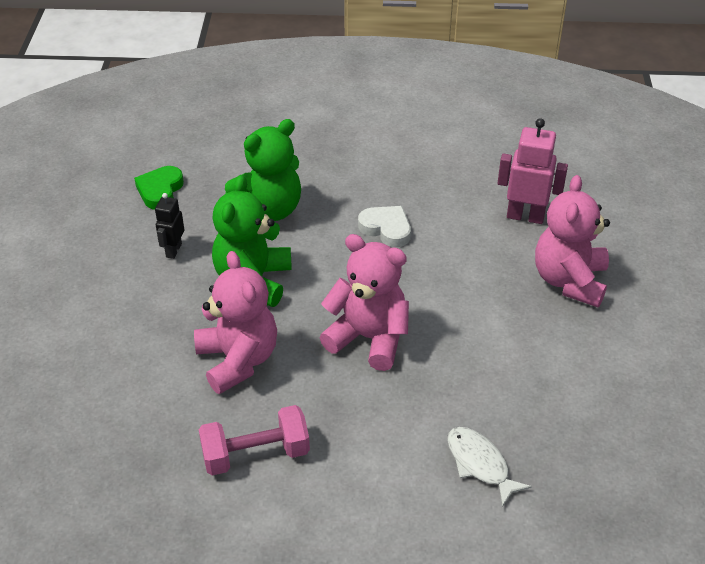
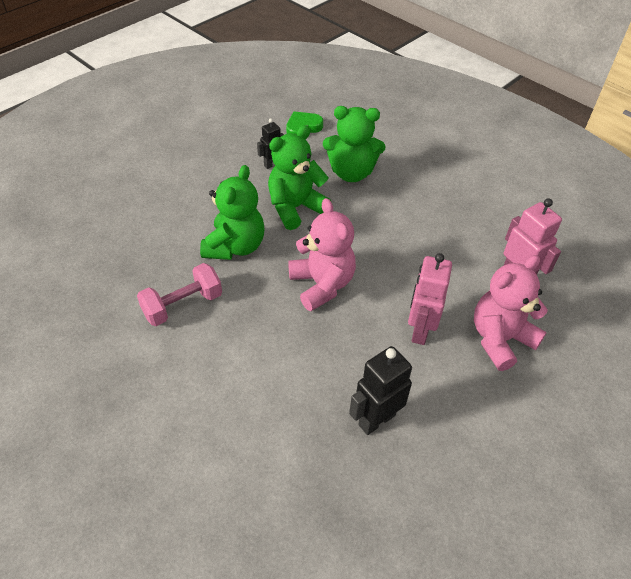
camera: 40 degrees right, 5 degrees up
pink teddy bear [194,251,277,394] -> green teddy bear [200,165,265,260]
pink dumbbell [199,405,310,475] -> pink dumbbell turned 60 degrees counterclockwise [137,263,222,326]
white heart [358,206,411,247] -> none
white fish [447,427,532,507] -> none
none -> black robot [349,346,412,435]
none -> pink robot [408,253,452,345]

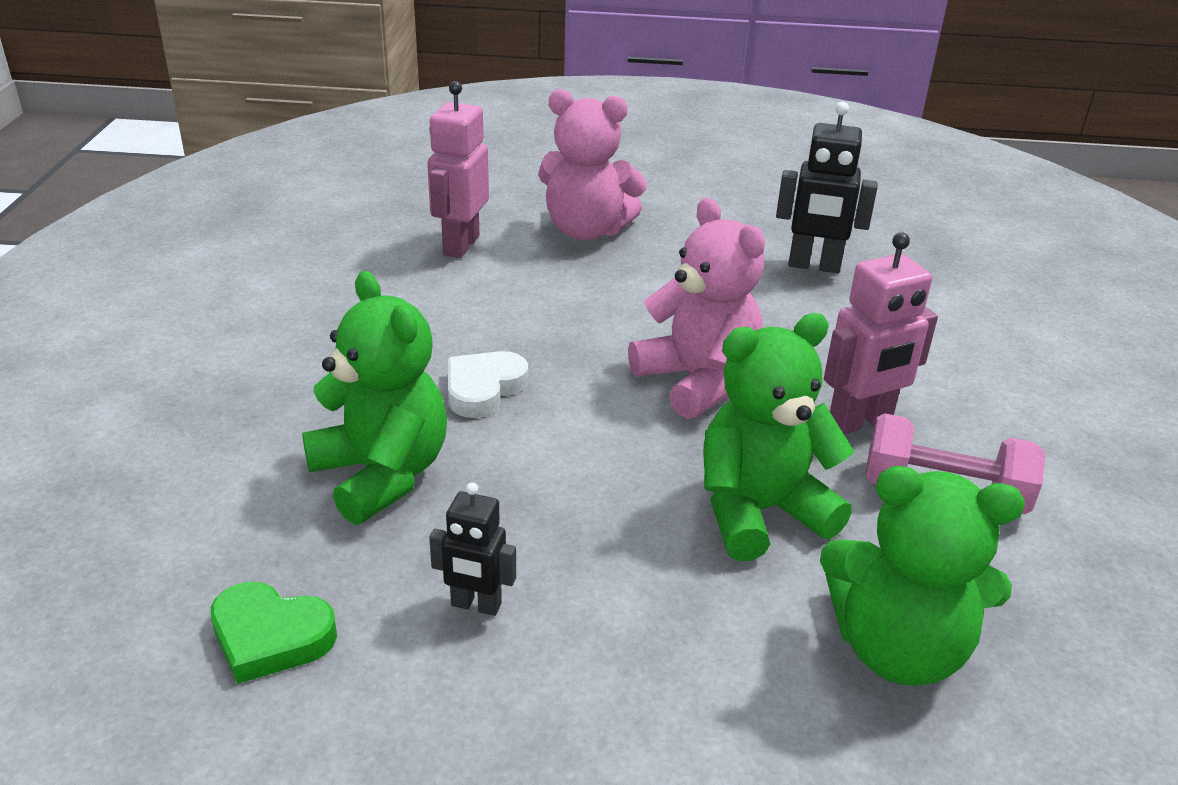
camera: 130 degrees left, 15 degrees down
green teddy bear [268,125,331,230] -> green teddy bear moved to [820,466,1025,686]
pink teddy bear [288,198,356,311] -> pink teddy bear turned 120 degrees clockwise [628,198,765,419]
pink robot [408,253,452,345] -> pink robot moved to [824,232,938,434]
none -> white heart [448,351,528,418]

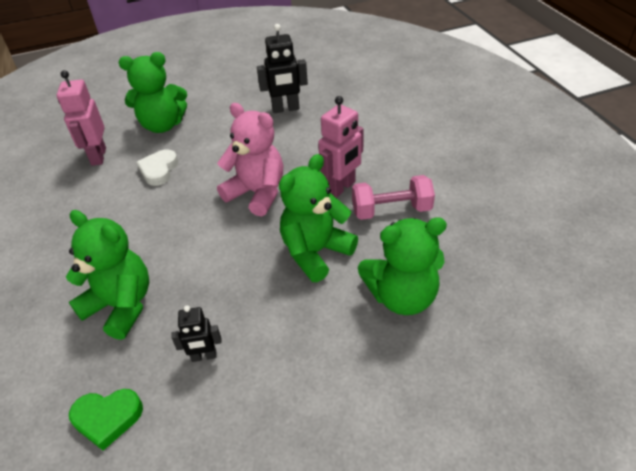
camera: 20 degrees left, 10 degrees up
white heart [448,351,528,418] -> white heart moved to [136,149,178,186]
pink teddy bear [538,89,647,241] -> green teddy bear [119,52,187,133]

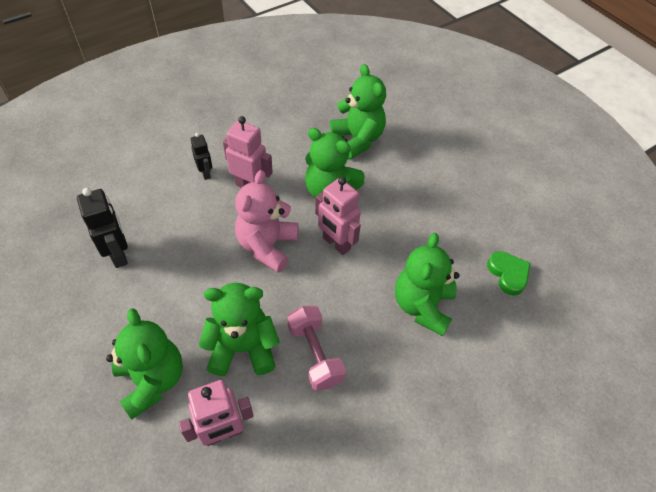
camera: 110 degrees left, 10 degrees up
white heart [136,149,178,186] -> green teddy bear [198,283,280,376]
black robot [171,305,222,362] -> black robot moved to [190,133,212,180]
pink dumbbell [352,175,435,220] -> pink dumbbell moved to [287,306,346,391]
none -> pink robot [315,177,361,255]

